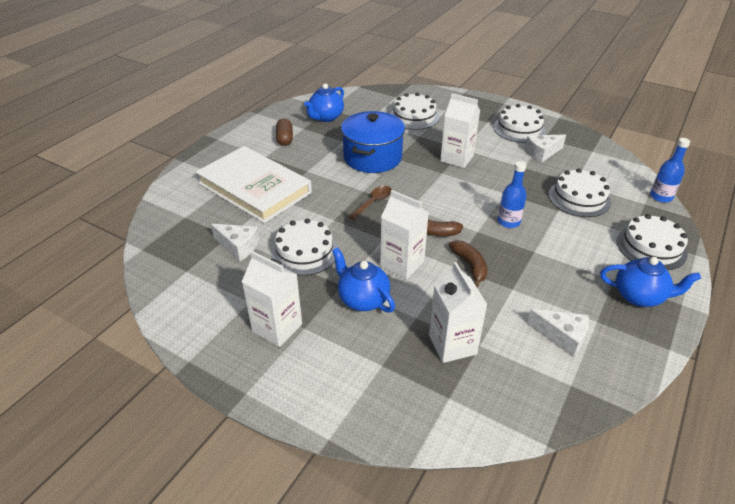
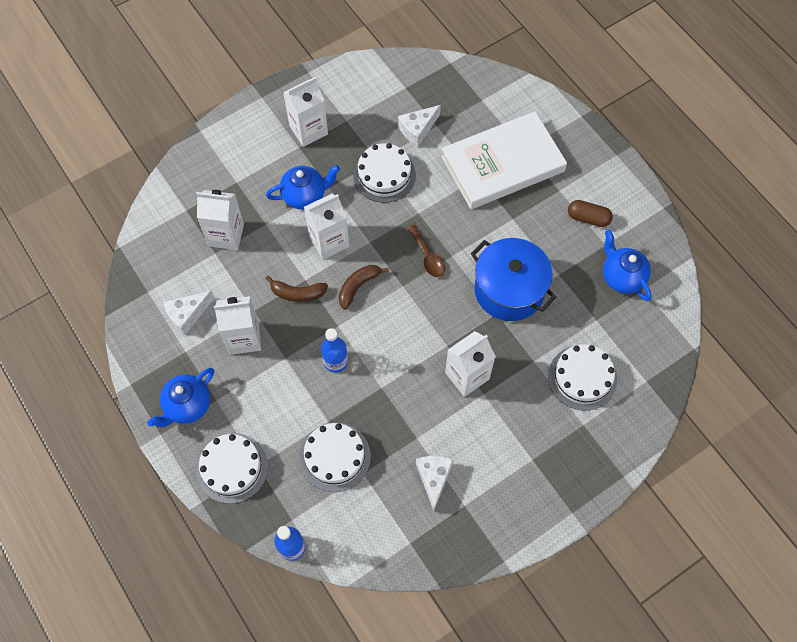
camera: 115 degrees right, 25 degrees up
white cake [493,104,546,143] -> none
none -> white carton [214,296,261,355]

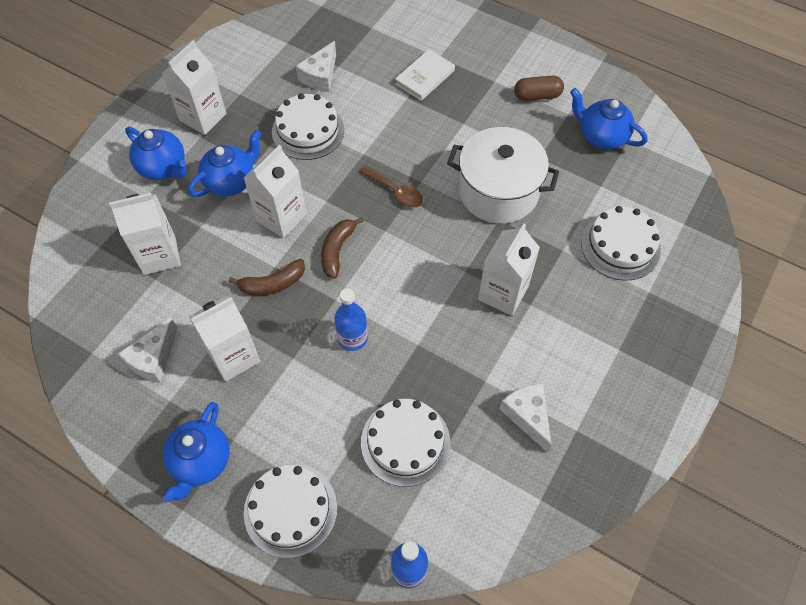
camera: 25 degrees left, 5 degrees down
white book [441,111,567,209] -> white book [395,49,455,101], size x0.45
blue pot [471,238,557,321] -> white pot [447,127,559,224]
none -> blue teapot [125,127,187,180]

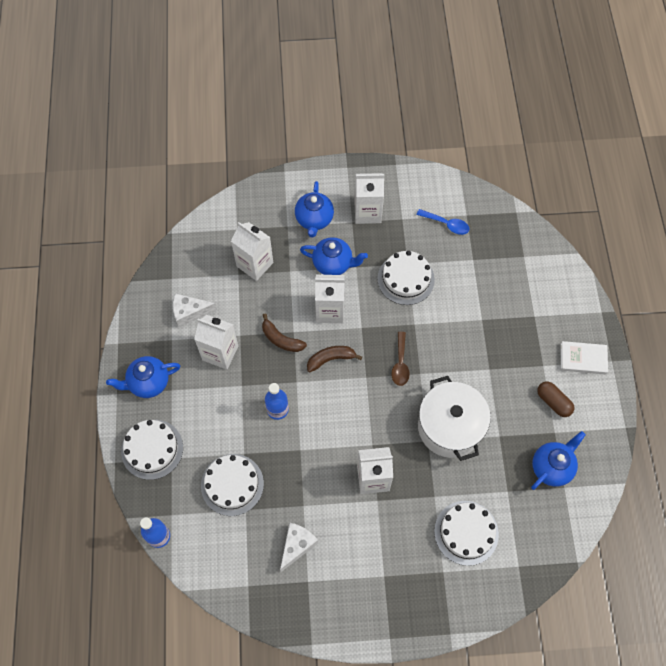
camera: 55 degrees right, 5 degrees up
white cheese [296,41,336,92] -> none
white book [395,49,455,101] -> white book moved to [561,341,608,374]
blue teapot [570,88,647,149] -> blue teapot turned 45 degrees clockwise [531,431,586,490]
none -> blue spoon [417,209,469,235]

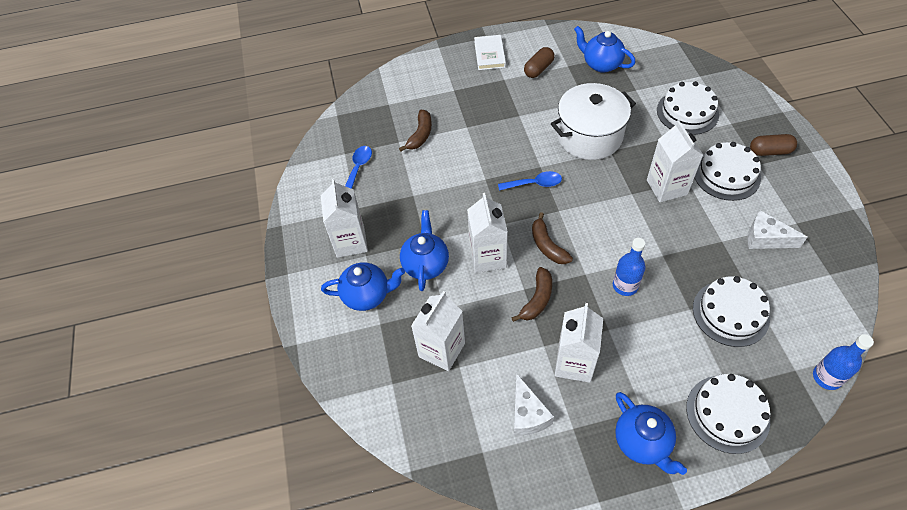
camera: 95 degrees left, 10 degrees down
white cake [377,251,435,305] -> white cake moved to [694,142,761,201]
brown spoon [391,332,410,386] -> blue spoon [498,171,562,191]
none -> brown banana [399,110,432,151]
none -> brown capsule [750,134,797,156]

